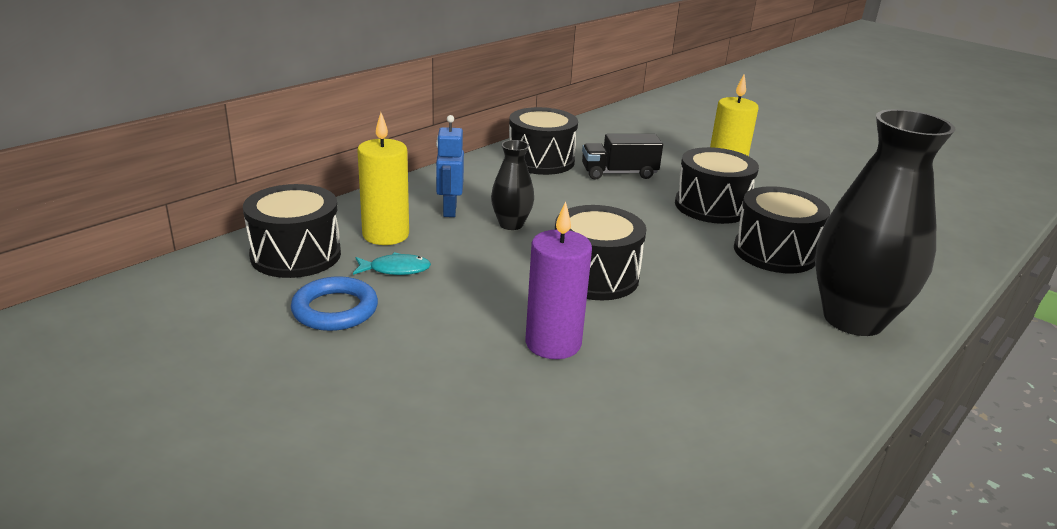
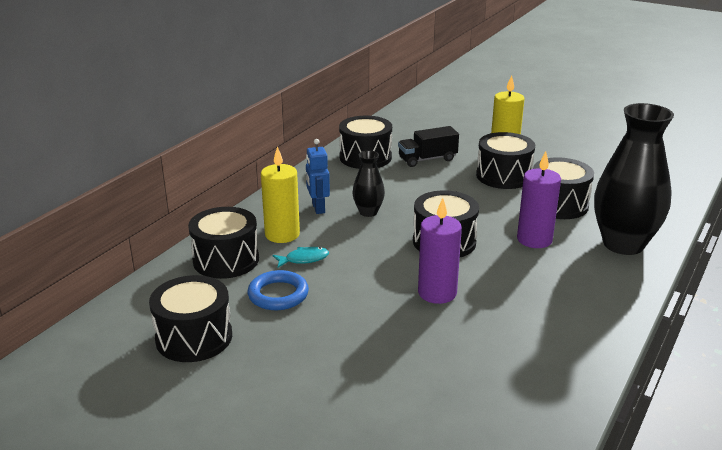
camera: 10 degrees left, 0 degrees up
none -> black drum [149,275,232,362]
none -> purple candle [517,151,561,248]

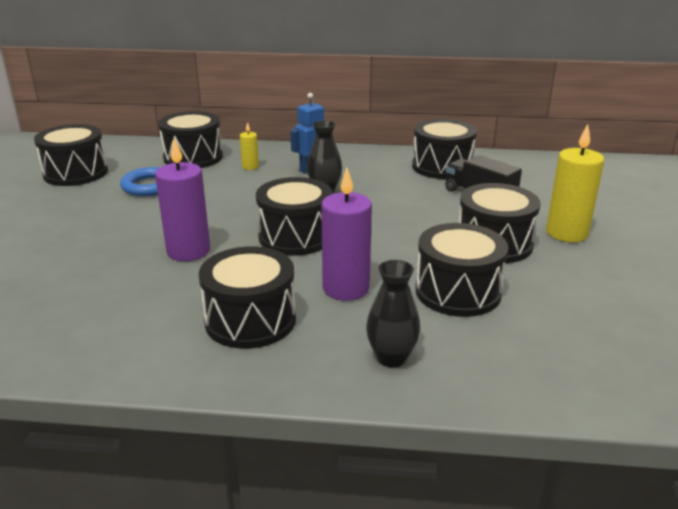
camera: 65 degrees right, 0 degrees up
yellow candle [261,146,300,243] -> yellow candle [240,122,259,170], size x0.50
turquoise fish [272,247,329,268] -> none
black vase [594,103,674,255] -> black vase [366,260,420,367], size x0.48
none -> black drum [199,246,296,349]

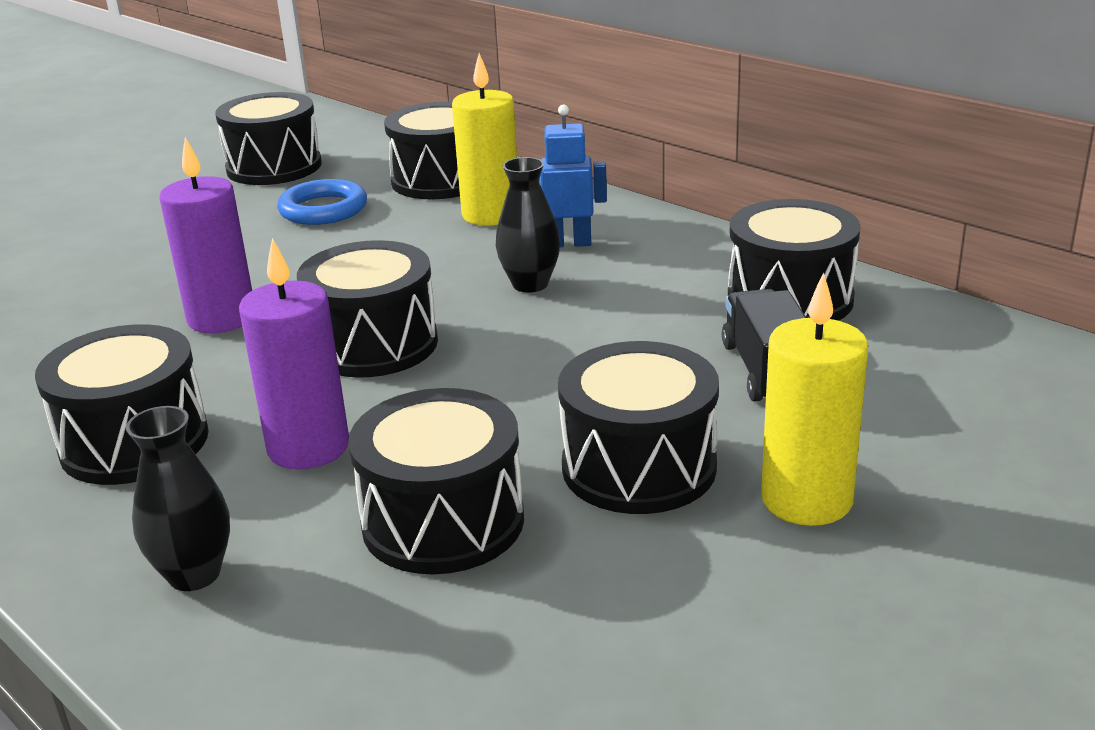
camera: 40 degrees right, 0 degrees up
yellow candle [240,122,259,170] -> yellow candle [452,53,517,226], size x2.00

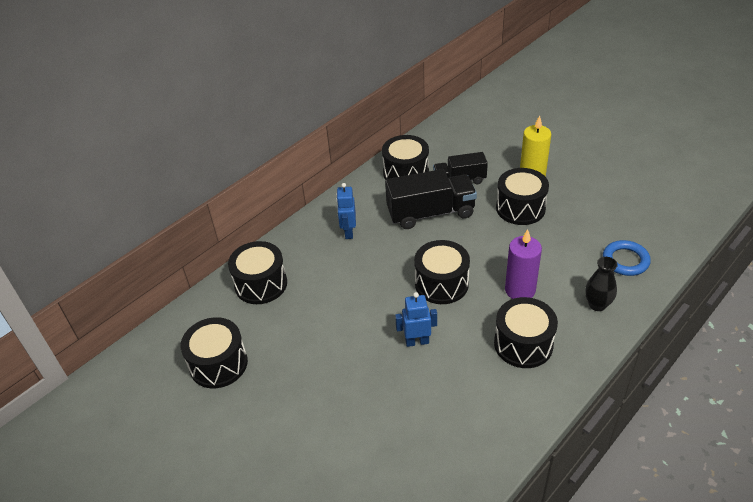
camera: 90 degrees left, 15 degrees up
purple candle [159,137,252,333] -> blue robot [395,292,437,347]
blue ring [277,179,367,225] -> blue ring moved to [603,240,651,276]
black drum [348,388,524,575] -> none
yellow candle [452,53,517,226] -> none
black vase [496,157,560,293] -> none
none -> black truck [385,169,477,229]

